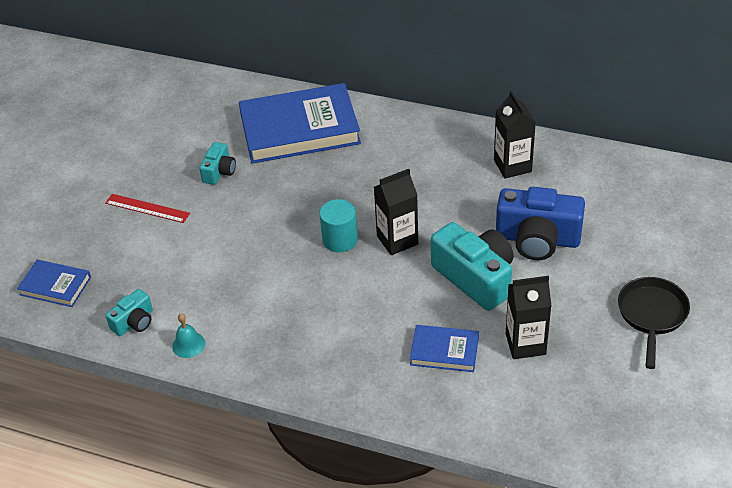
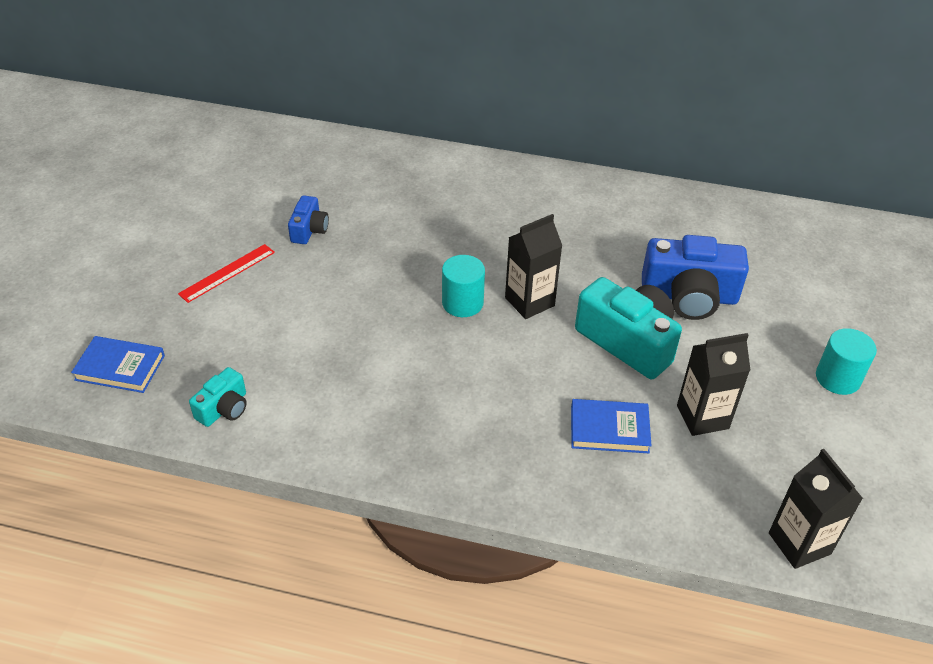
camera: 10 degrees left, 0 degrees up
red ruler [105,194,190,223] -> red ruler turned 60 degrees counterclockwise [178,244,275,303]
turquoise bell [172,313,205,358] -> none
turquoise camera [199,142,236,185] -> blue camera [288,195,329,244]
blue book [239,83,361,164] -> none
black carton [494,90,536,179] -> black carton moved to [769,449,863,569]
black pan [618,277,690,369] -> turquoise cylinder [816,328,877,395]

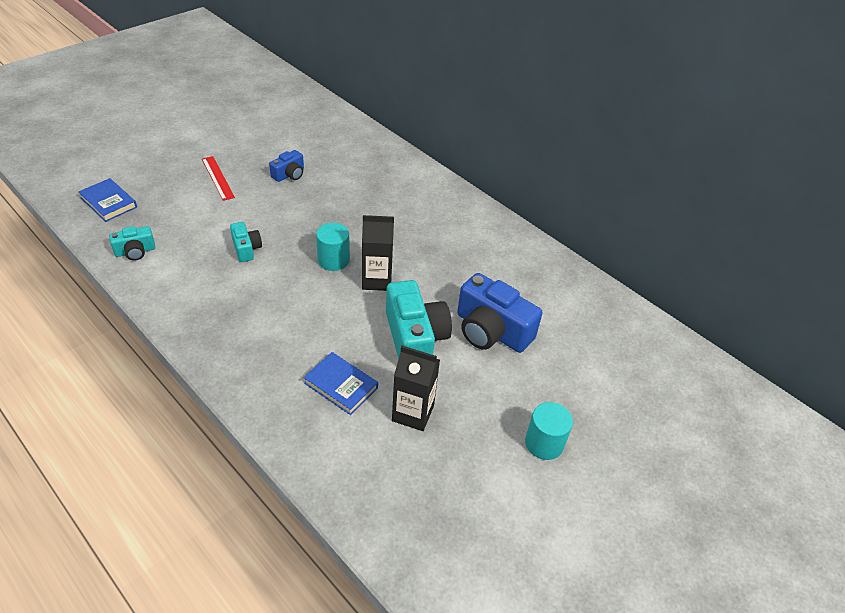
camera: 30 degrees right, 0 degrees up
red ruler [178,244,275,303] -> red ruler turned 75 degrees clockwise [202,156,235,201]
black carton [769,449,863,569] -> none
none -> turquoise camera [230,222,262,262]

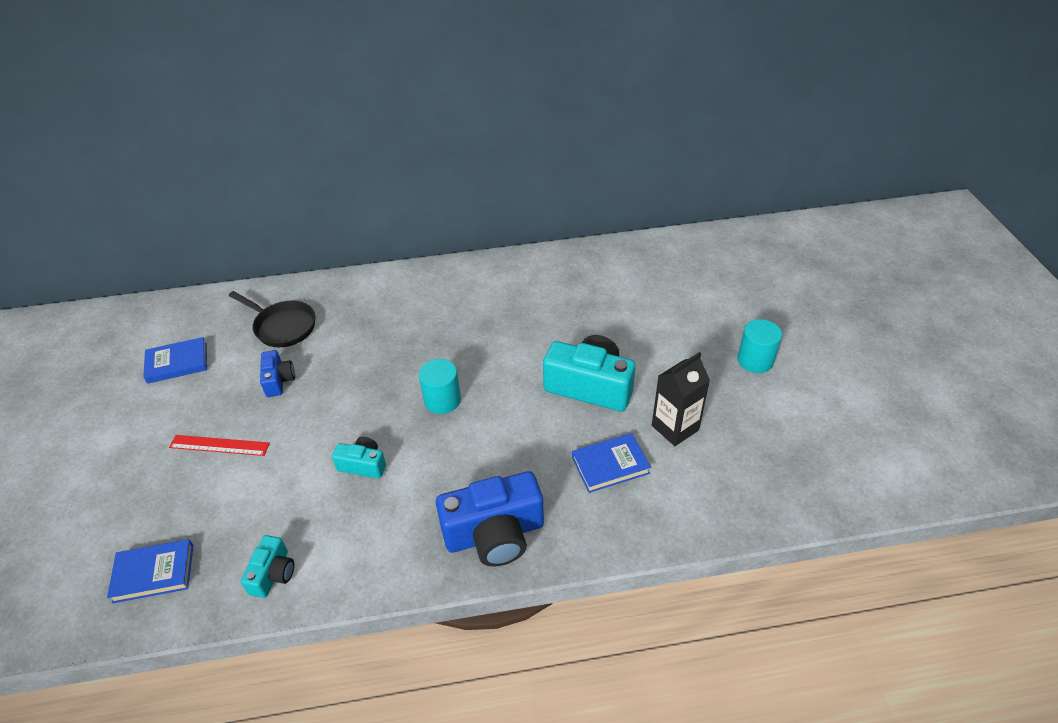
camera: 50 degrees left, 0 degrees up
black carton [362,215,394,291] -> none
blue camera [457,273,543,353] -> blue camera moved to [436,471,544,567]
none -> blue book [143,337,207,384]
none -> black pan [229,291,315,347]

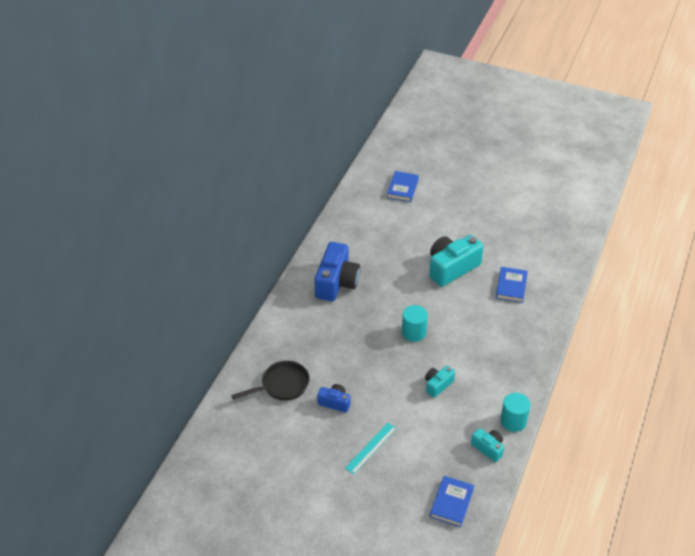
camera: 60 degrees left, 0 degrees up
blue book [143,337,207,384] -> blue book moved to [387,171,419,202]
red ruler [169,435,270,456] -> turquoise ruler [345,423,397,474]
blue camera [436,471,544,567] -> blue camera moved to [314,242,360,301]
black carton [652,352,710,446] -> none
turquoise cylinder [737,319,782,373] -> turquoise cylinder moved to [500,393,531,432]

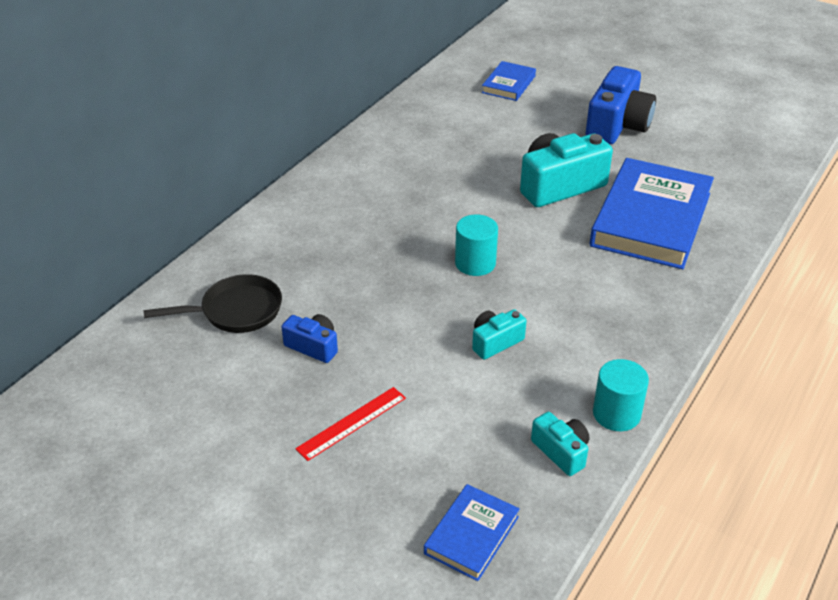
camera: 10 degrees right, 5 degrees down
blue camera [314,242,360,301] -> blue camera moved to [585,66,656,144]
turquoise ruler [345,423,397,474] -> red ruler [295,387,406,461]
blue book [496,267,528,303] -> blue book [590,158,714,269], size x2.07

